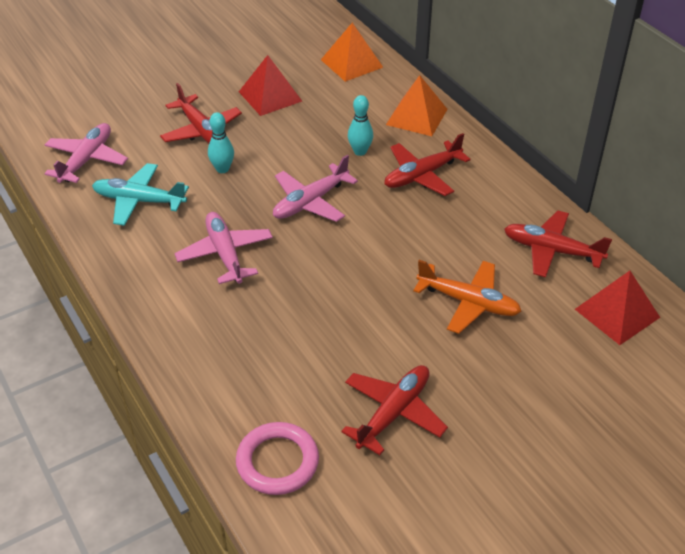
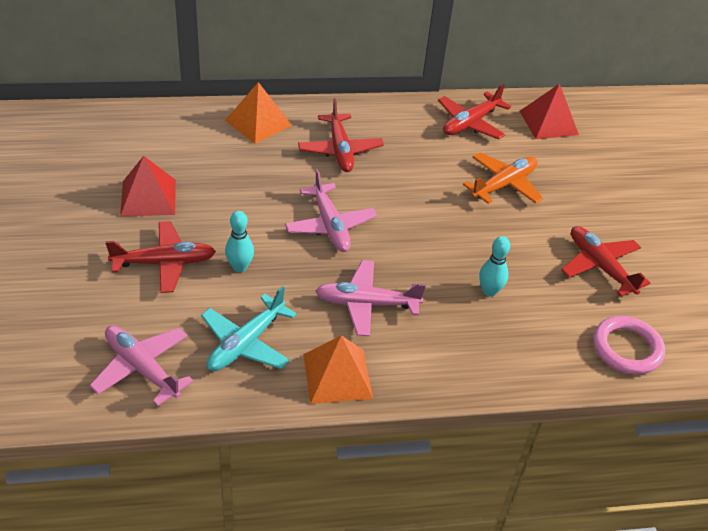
camera: 70 degrees left, 0 degrees up
orange pyramid [321,23,383,82] -> orange pyramid moved to [303,335,373,404]
turquoise bowling pin [348,95,373,156] -> turquoise bowling pin moved to [479,236,510,297]

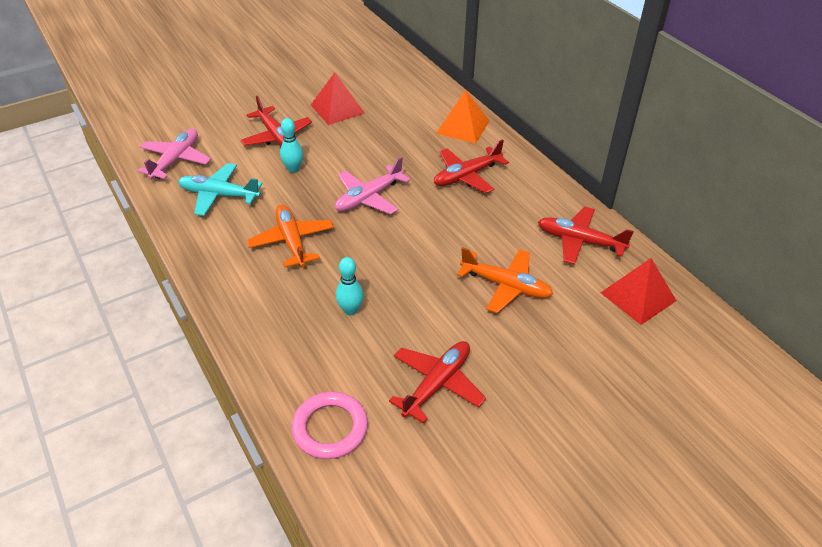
camera: 70 degrees right, 0 degrees up
orange pyramid [303,335,373,404] -> none
pink plane [315,260,426,336] -> orange plane [247,204,334,267]

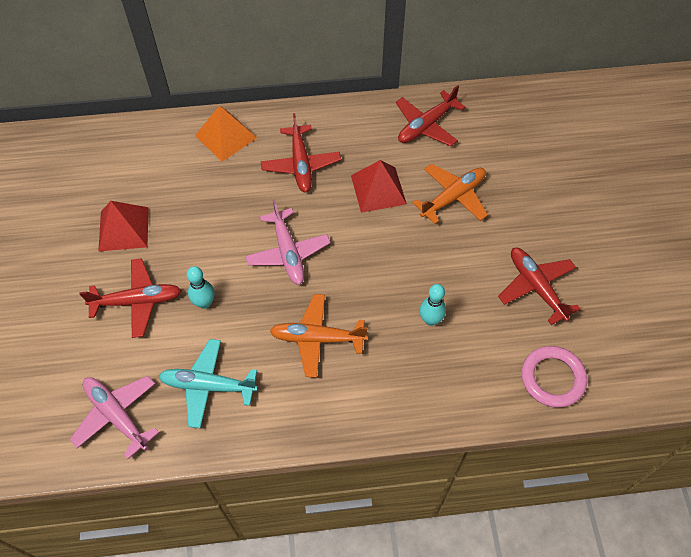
camera: 65 degrees left, 15 degrees up
turquoise plane [178,163,263,216] -> turquoise plane turned 60 degrees clockwise [159,339,258,428]
red pyramid [600,258,677,325] -> red pyramid moved to [351,160,407,213]

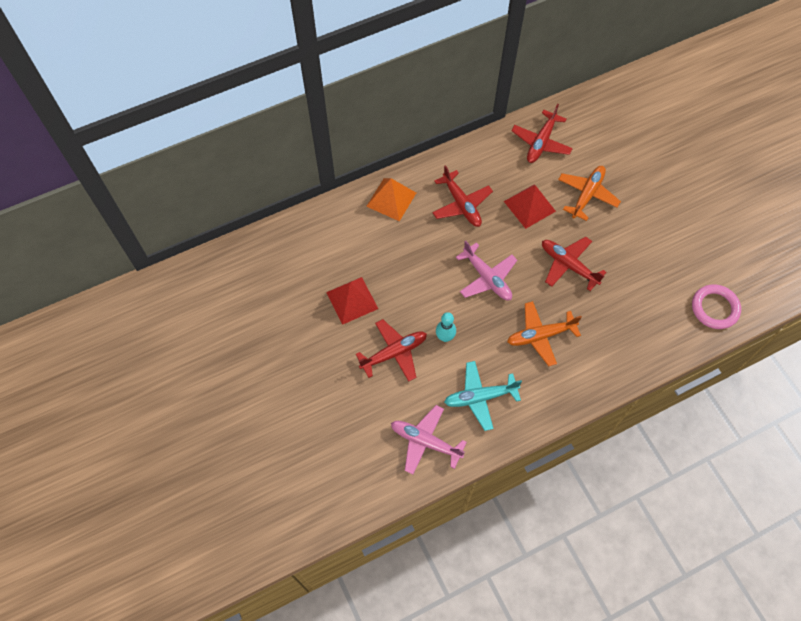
camera: 20 degrees left, 5 degrees up
turquoise bowling pin [420,284,446,326] -> none
red plane [498,248,581,325] -> red plane moved to [542,237,607,291]

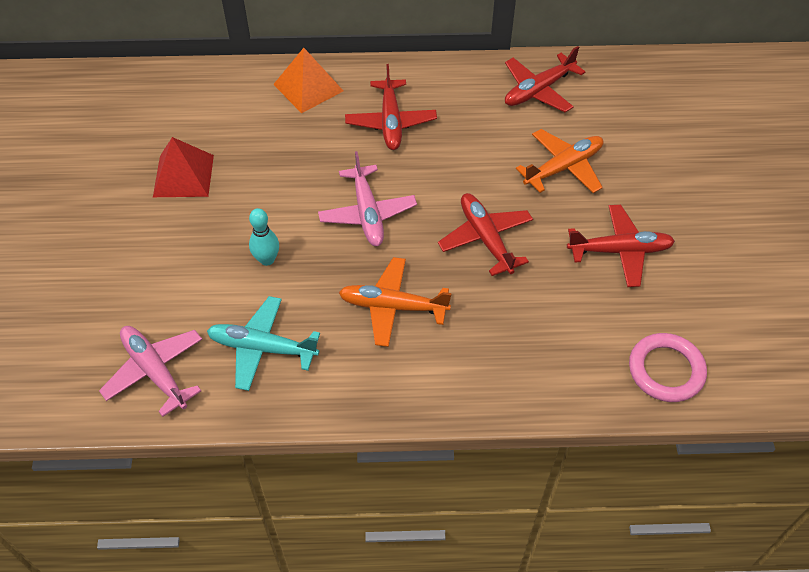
camera: 25 degrees right, 10 degrees down
red plane [356,319,427,382] -> red plane moved to [567,205,675,287]
red pyramid [504,185,556,229] -> none

